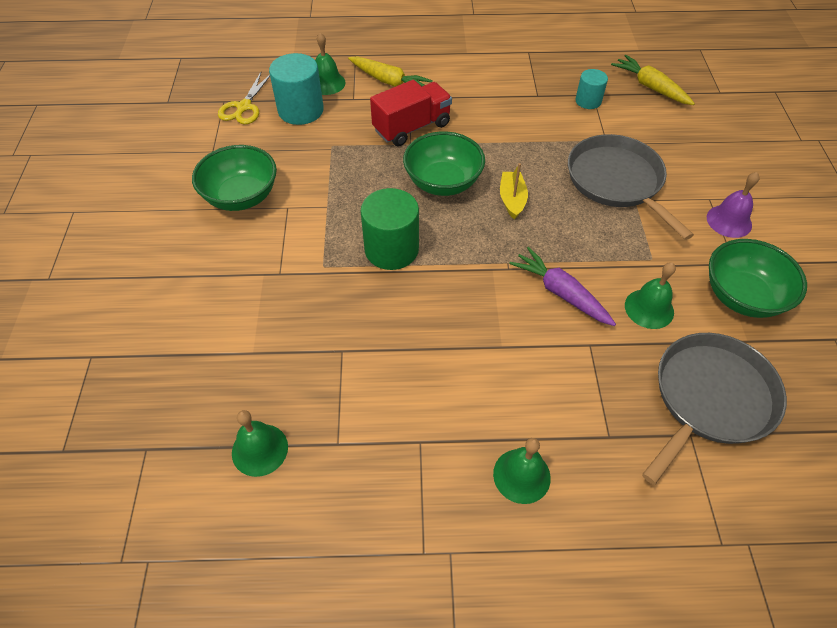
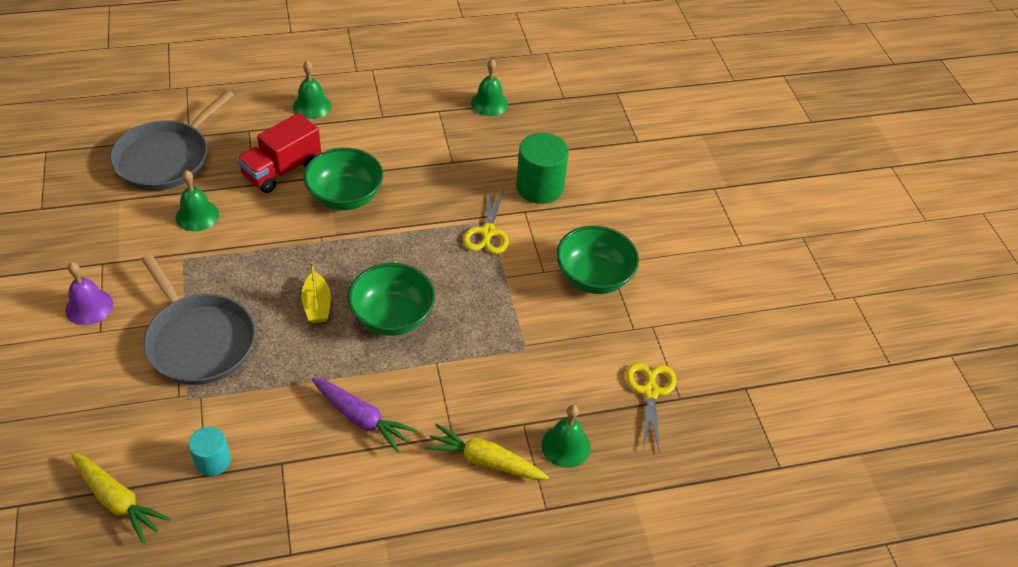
camera: 165 degrees right, 5 degrees down
turquoise cylinder [269,53,324,125] -> none
green cylinder [361,188,419,270] -> green cylinder moved to [516,133,569,204]
red truck [370,80,452,146] -> red truck moved to [237,113,321,193]
purple carrot [509,247,616,326] -> purple carrot moved to [312,378,417,453]
green bowl [709,239,807,318] -> green bowl moved to [303,148,383,210]
none -> yellow scissors [463,186,509,254]

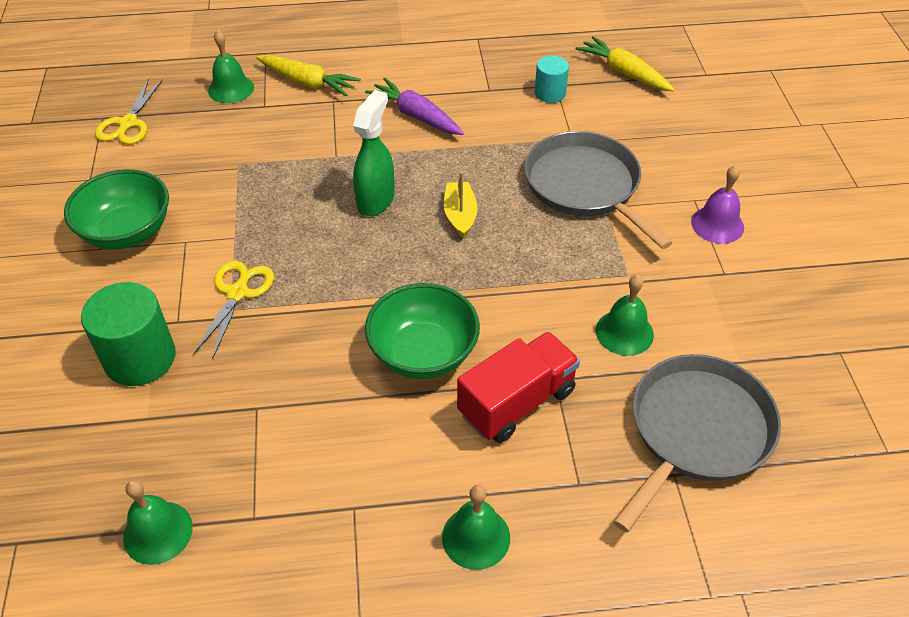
camera: 170 degrees left, 0 degrees up
green bowl [348,263,435,336] -> green spray bottle [353,90,395,216]

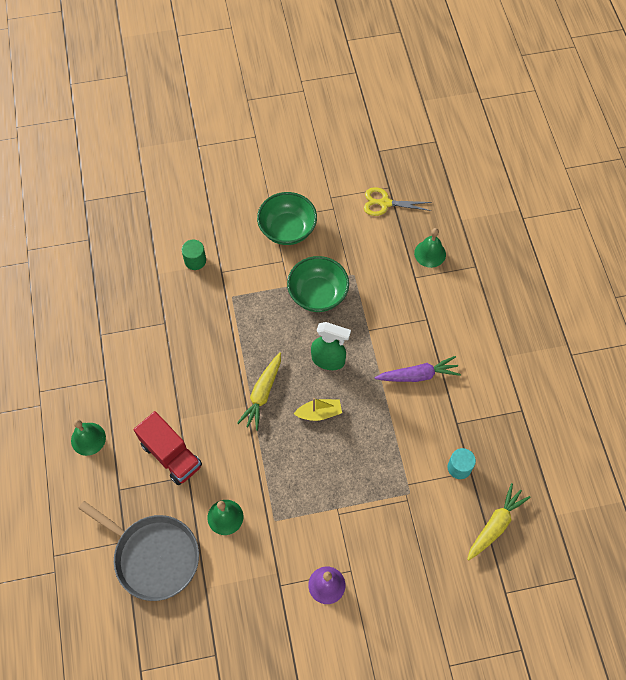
camera: 85 degrees right, 15 degrees up
green cylinder [81,282,176,386] -> green cylinder [182,240,206,270], size x0.58
green bell [123,480,193,565] -> none
yellow scissors [193,261,274,360] -> none
yellow carrot [256,55,361,96] -> yellow carrot moved to [237,352,281,431]
purple carrot [365,78,464,135] -> purple carrot turned 45 degrees clockwise [374,356,461,382]
green bowl [365,283,480,379] -> green bowl moved to [287,256,349,312]
grey pan [524,131,673,249] -> none

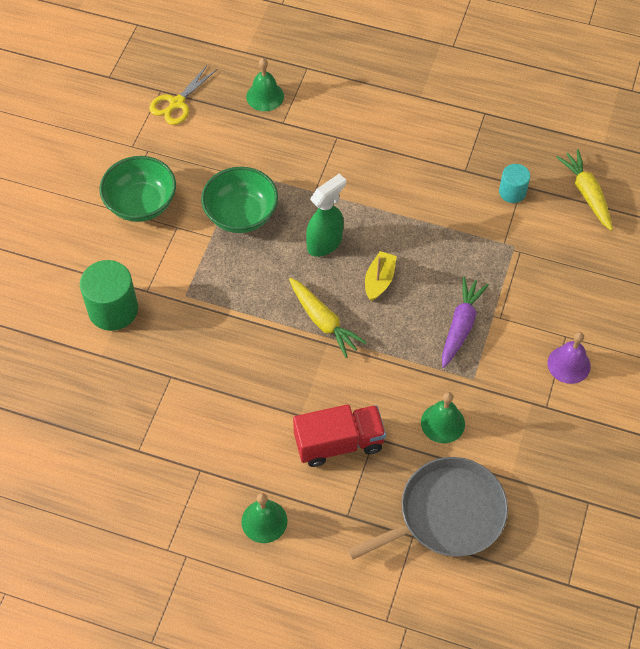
camera: 60 degrees left, 5 degrees down
green cylinder [182,240,206,270] -> green cylinder [80,260,138,331], size x1.73
purple carrot [374,356,461,382] -> purple carrot moved to [442,276,489,368]

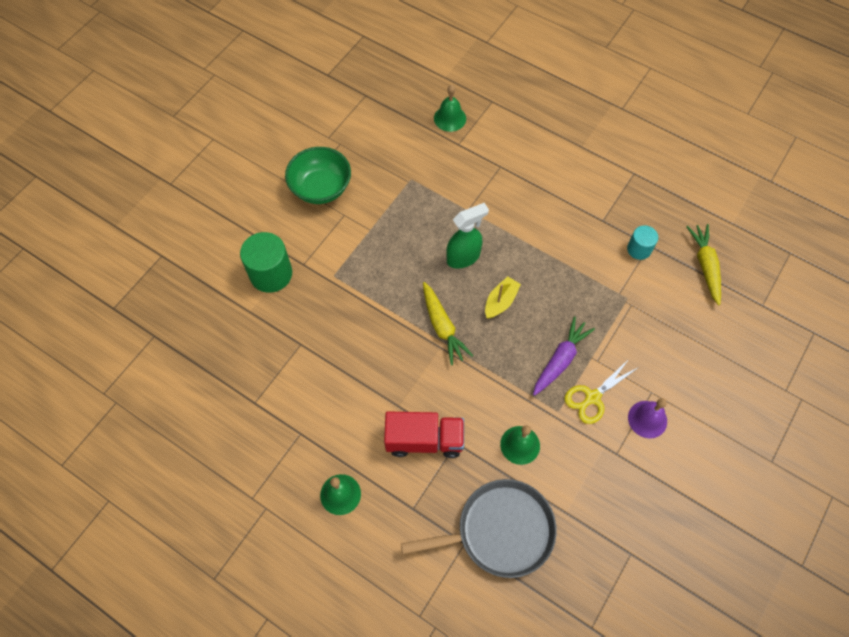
camera: 15 degrees right, 5 degrees up
yellow scissors [149,64,217,125] -> yellow scissors moved to [564,359,639,424]
green bowl [201,167,278,233] -> none

